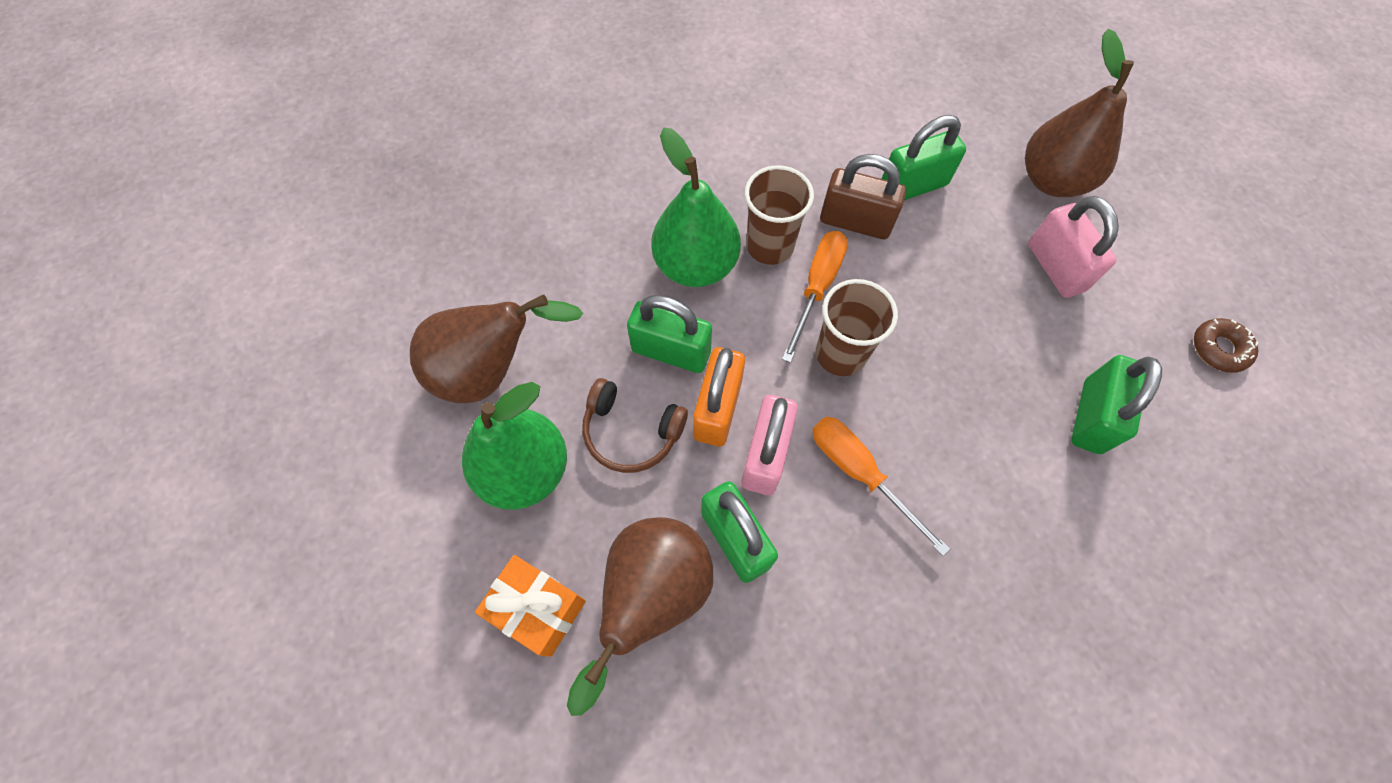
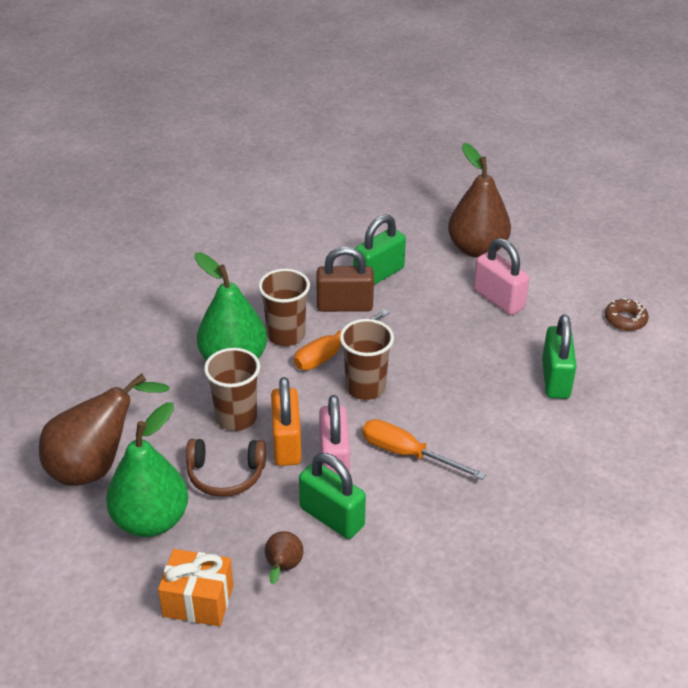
camera: 20 degrees left, 25 degrees down
brown pear [567,517,713,716] -> brown pear [265,531,304,585], size x0.47
green padlock [627,295,712,373] -> brown cup [204,348,260,431]
orange screwdriver [782,231,848,363] -> orange screwdriver turned 135 degrees counterclockwise [294,309,390,370]

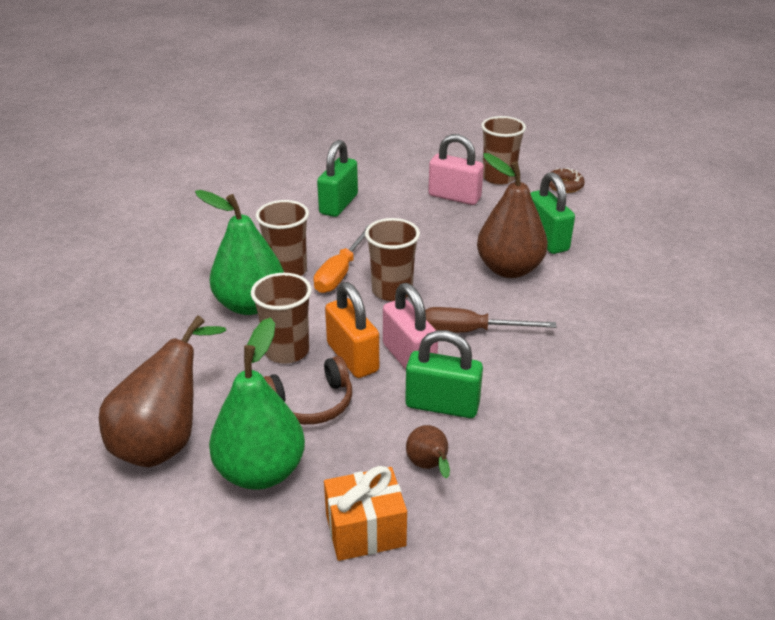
camera: 25 degrees left, 5 degrees down
brown padlock [316,246,374,312] -> none
orange screwdriver [362,419,486,480] -> brown screwdriver [425,307,557,333]
brown pear [448,143,511,258] -> brown pear moved to [477,153,548,278]
none -> brown cup [481,116,526,185]

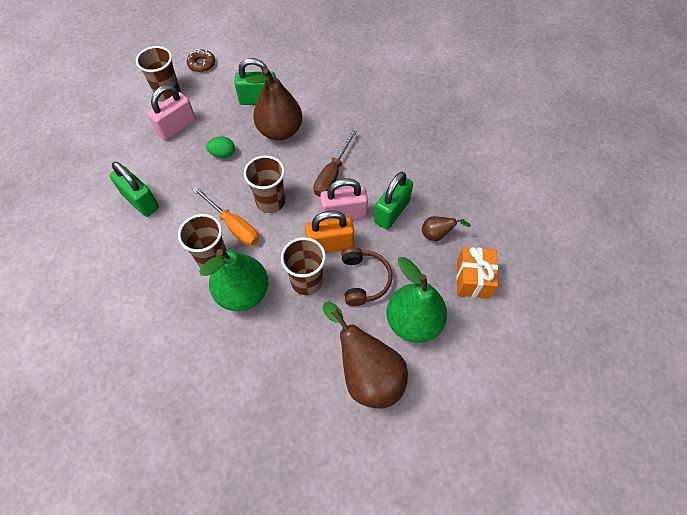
camera: 70 degrees left, 25 degrees up
none -> green egg [206,136,235,158]

